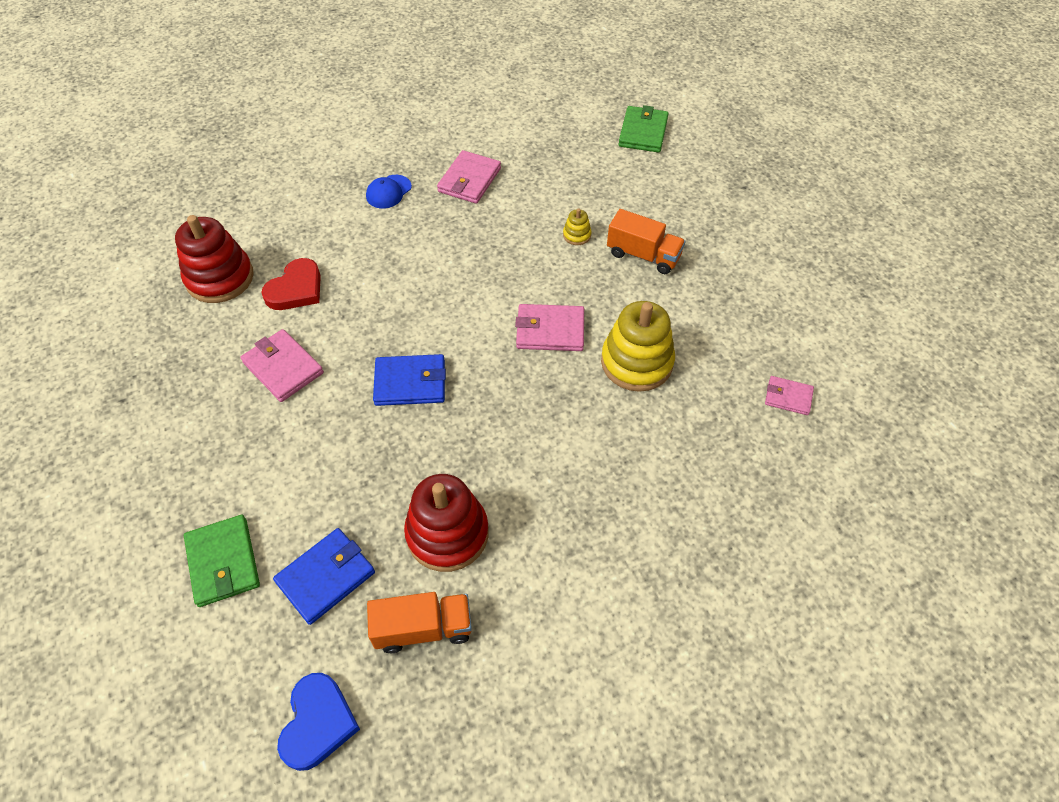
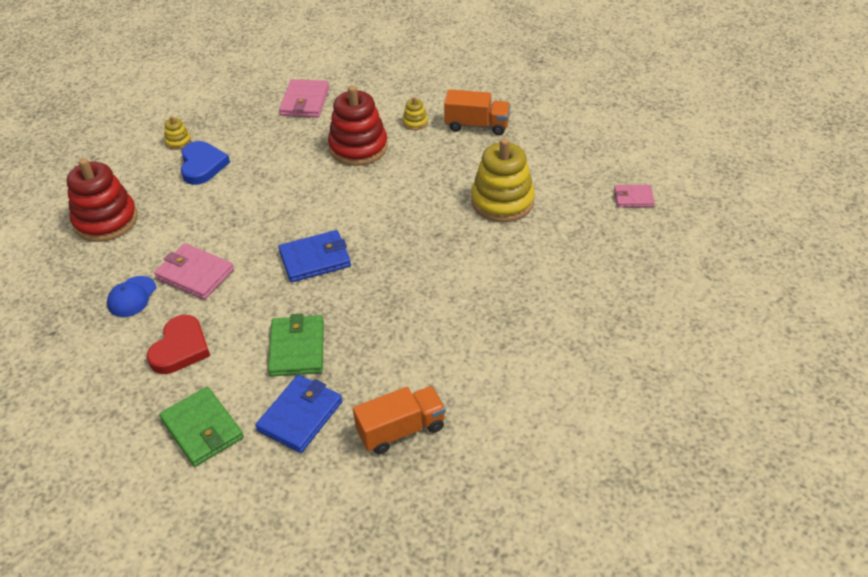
camera: 15 degrees left, 10 degrees down
red heart [261,258,321,310] -> red heart moved to [147,315,210,374]
blue heart [277,673,360,771] -> blue heart moved to [181,141,230,185]
blue cap [366,175,412,209] -> blue cap moved to [107,276,156,317]
red stacking toy [404,474,489,572] -> red stacking toy moved to [328,86,388,166]
pink wallet [515,304,584,351] -> none
green wallet [618,105,669,153] -> green wallet moved to [268,313,324,377]
none -> yellow stacking toy [164,116,191,150]

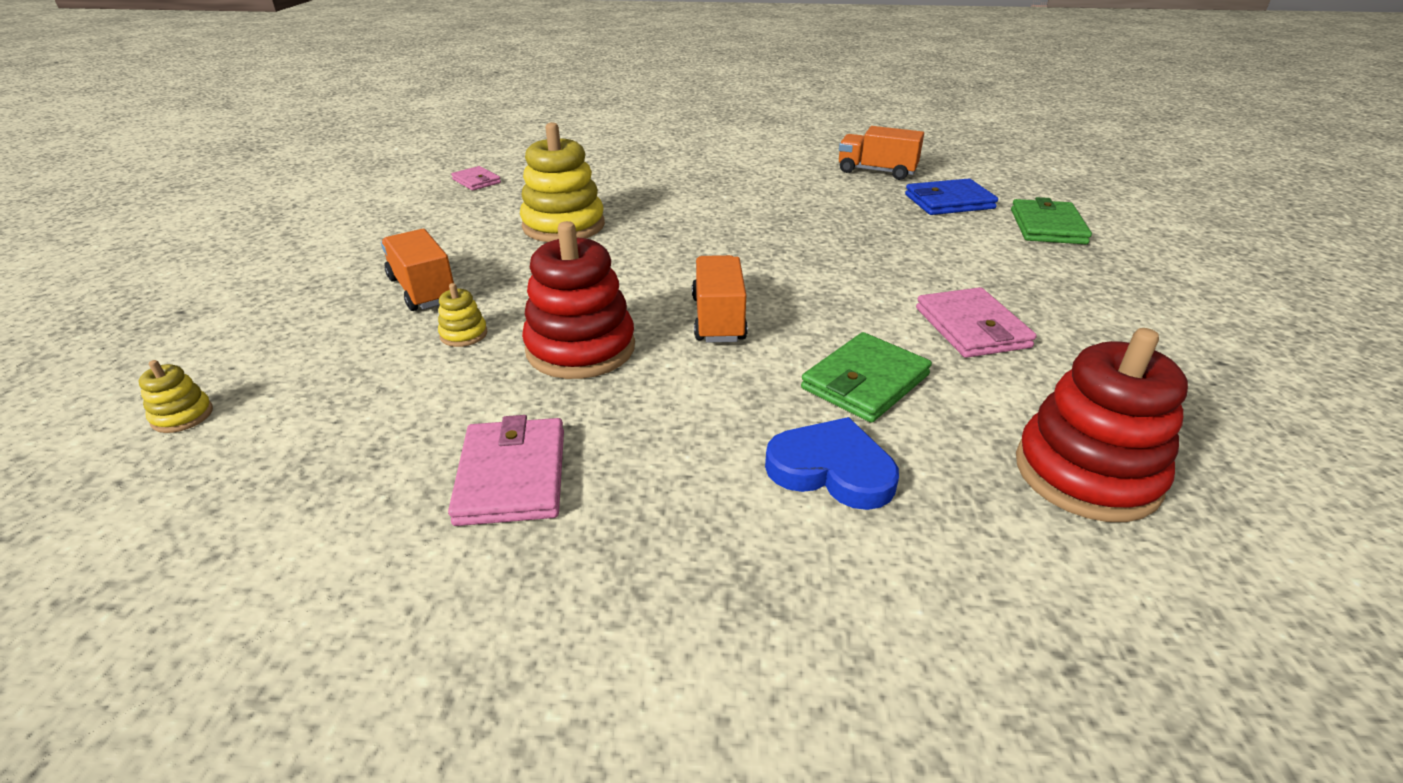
camera: 135 degrees left, 10 degrees down
blue cap [107,276,156,317] -> none
red heart [147,315,210,374] -> none
yellow stacking toy [164,116,191,150] -> yellow stacking toy moved to [139,360,213,433]
blue heart [181,141,230,185] -> blue heart turned 75 degrees clockwise [765,417,899,510]
green wallet [268,313,324,377] -> green wallet moved to [801,332,932,423]
blue wallet [278,230,351,282] -> none
pink wallet [279,79,329,118] -> pink wallet turned 60 degrees counterclockwise [448,415,564,526]
none -> orange truck [692,255,748,343]

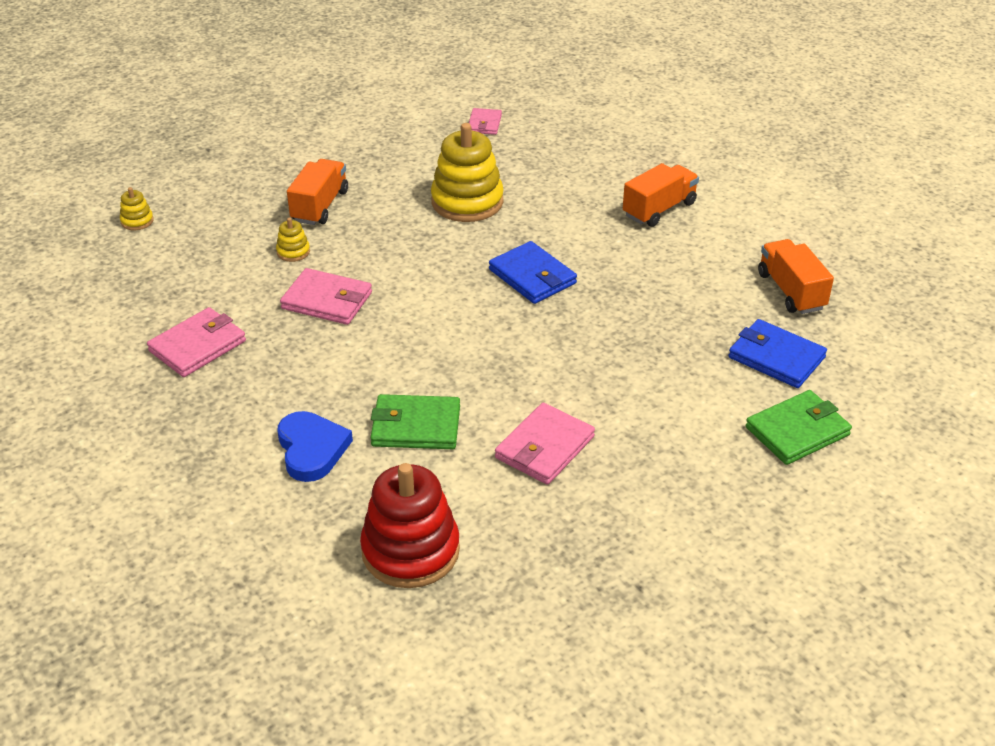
camera: 50 degrees right, 5 degrees up
red stacking toy [522,221,635,379] -> pink wallet [280,268,372,325]
orange truck [692,255,748,343] -> orange truck moved to [623,163,699,227]
none -> blue wallet [489,241,577,304]

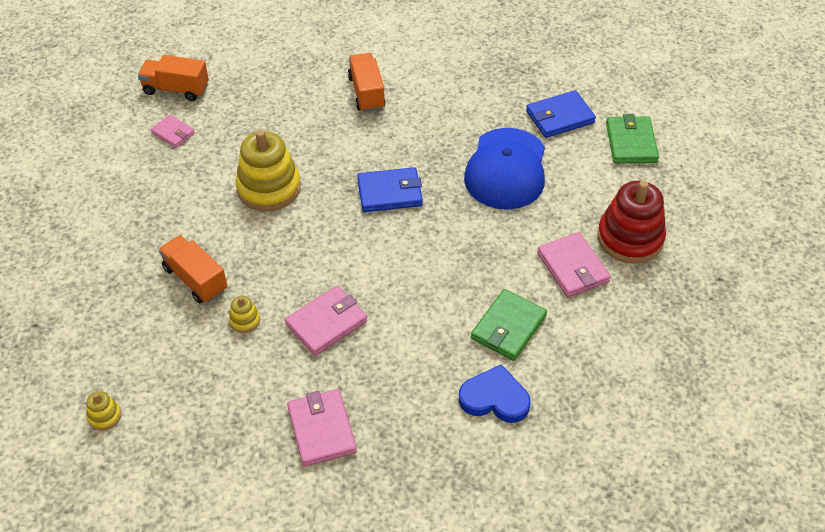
camera: 60 degrees left, 10 degrees up
red stacking toy [360,463,460,588] -> red stacking toy moved to [597,180,666,264]
orange truck [758,239,834,314] -> orange truck moved to [138,55,209,101]
none -> blue cap [464,128,545,210]

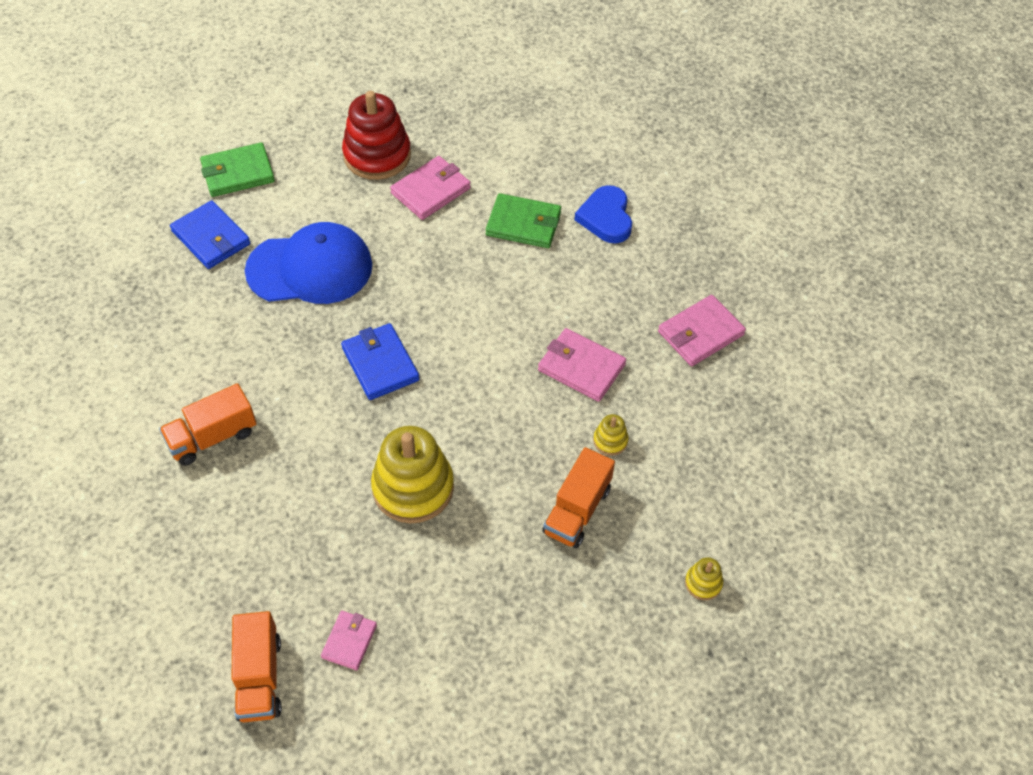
camera: 110 degrees left, 5 degrees up
yellow stacking toy [86,391,121,431] -> yellow stacking toy moved to [685,557,723,600]

